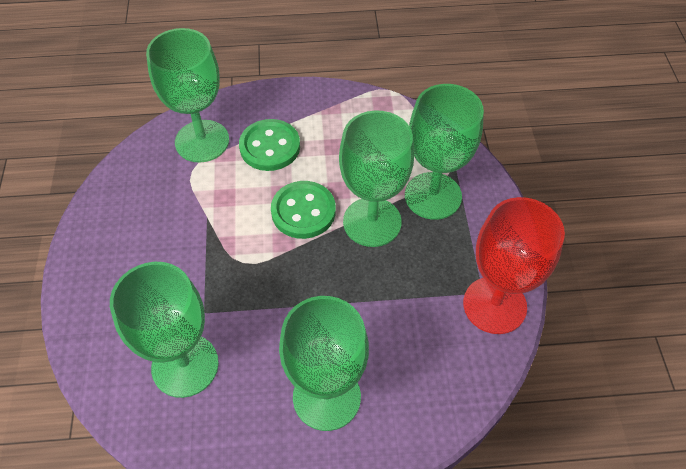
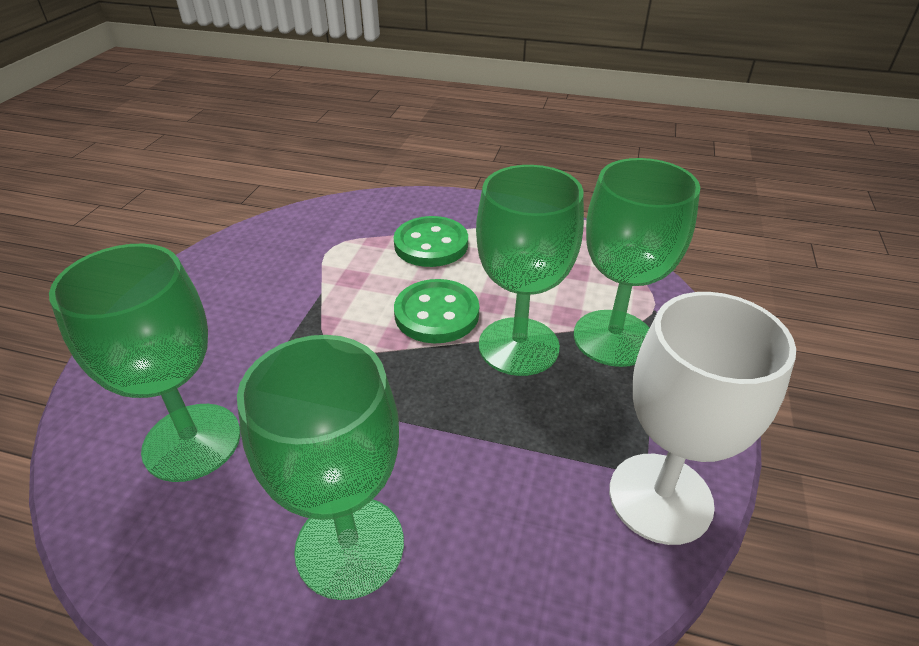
camera: 20 degrees right, 15 degrees down
green goblet [146,28,229,163] -> none
red goblet [463,197,565,334] -> white goblet [609,292,796,545]

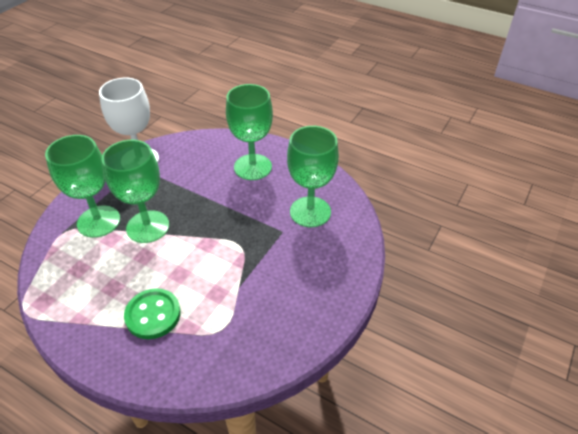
camera: 165 degrees left, 5 degrees up
green button [394,279,479,343] -> none

